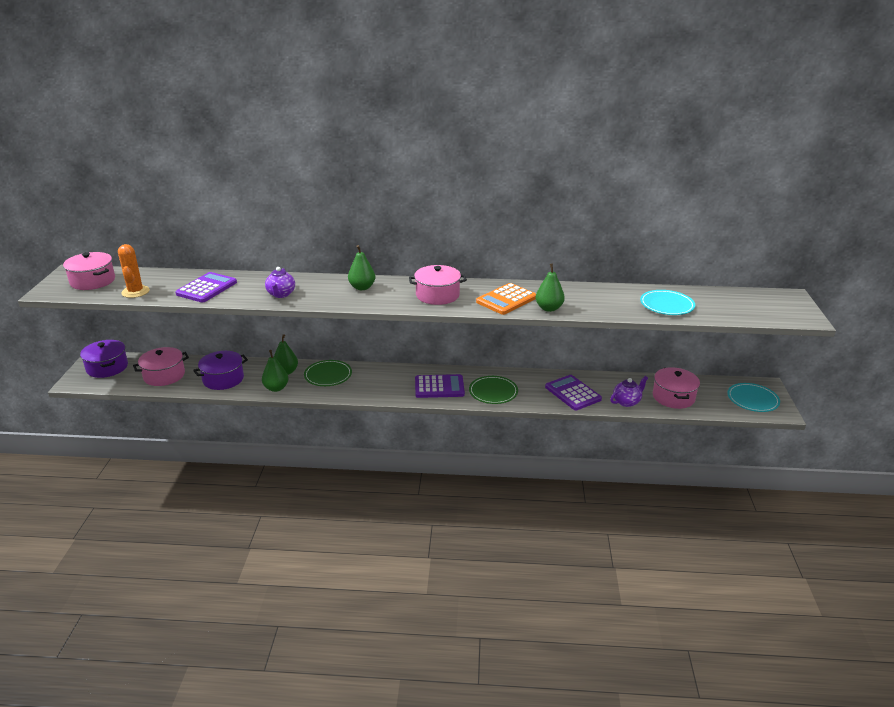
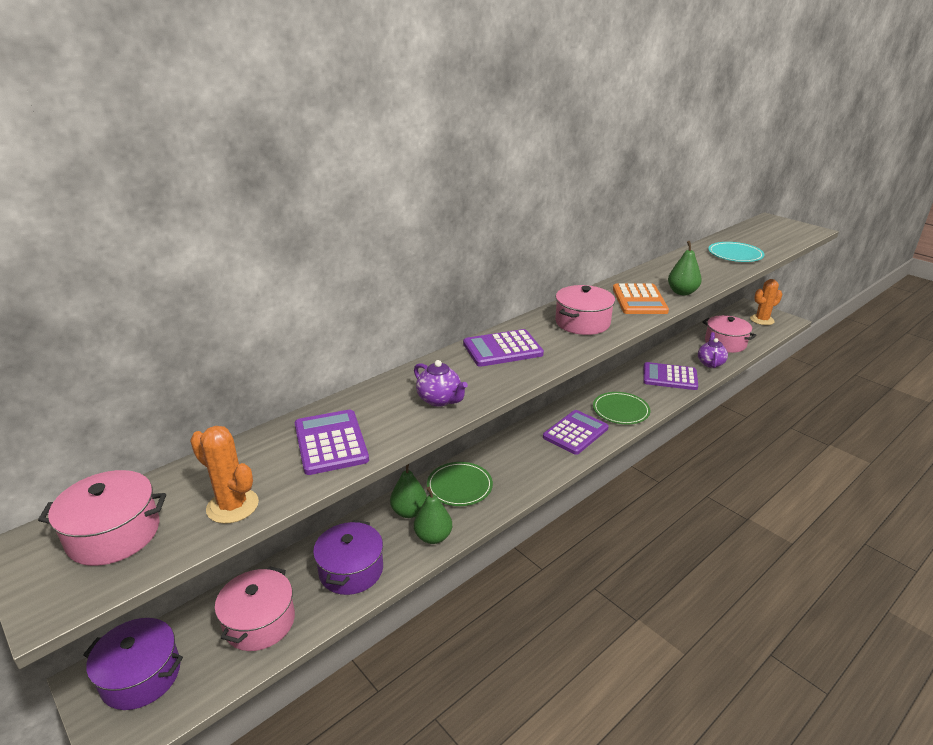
camera: 45 degrees left, 0 degrees up
green pear [348,245,375,290] -> purple calculator [463,329,544,367]
turquoise plate [727,383,780,412] -> orange cactus [750,279,782,325]

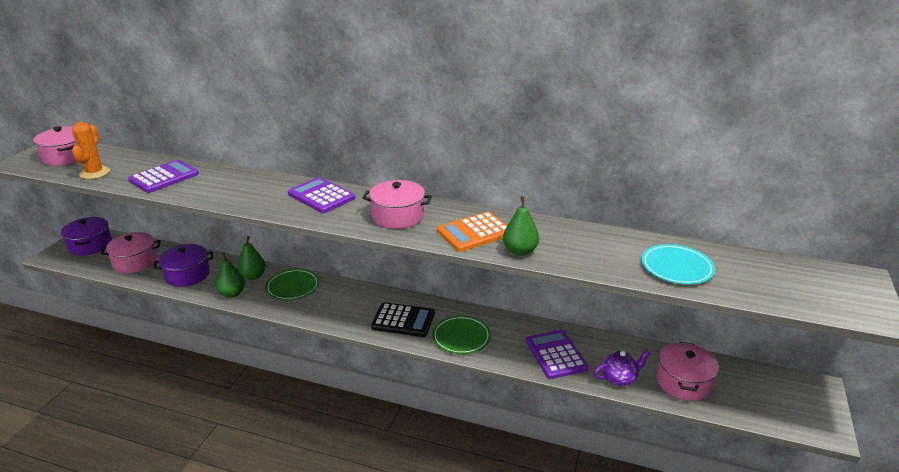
camera: 60 degrees right, 0 degrees up
purple teapot [414,360,468,407] -> none
purple calculator [543,410,609,455] -> black calculator [371,302,435,337]
orange cactus [750,279,782,325] -> none

